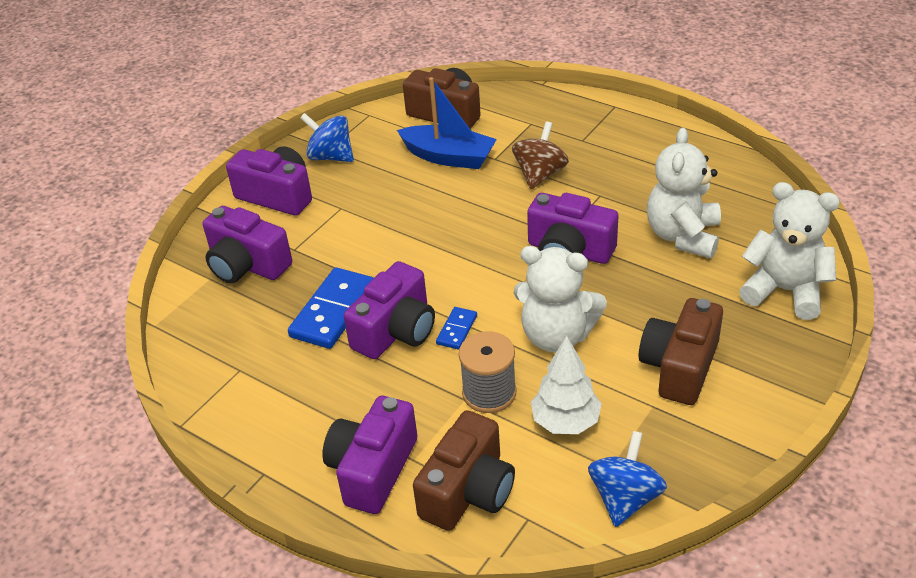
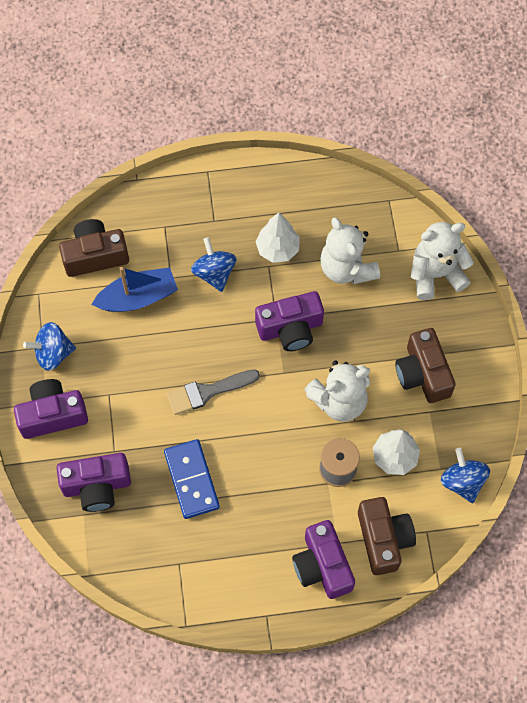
camera: 45 degrees left, 25 degrees up
purple camera [344,261,435,359] -> none
blue domino [436,307,477,350] -> none
brown spinning top [512,122,569,189] -> blue spinning top [191,237,237,292]
none -> grey brush [167,369,260,415]
none -> white tree [256,213,300,263]

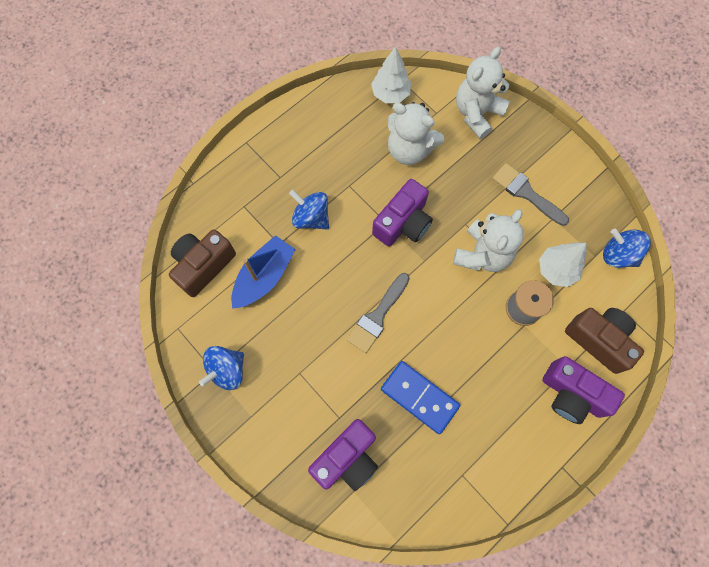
camera: 35 degrees left, 5 degrees up
purple camera [14,379,88,439] -> none
white tree [256,213,300,263] -> white tree moved to [371,46,411,103]
brown camera [395,328,456,403] -> grey brush [492,163,569,226]

